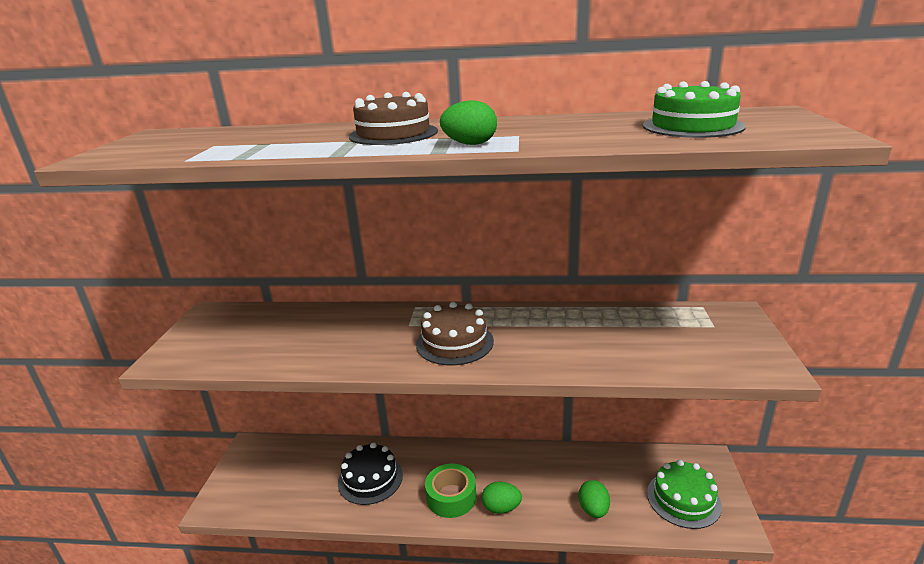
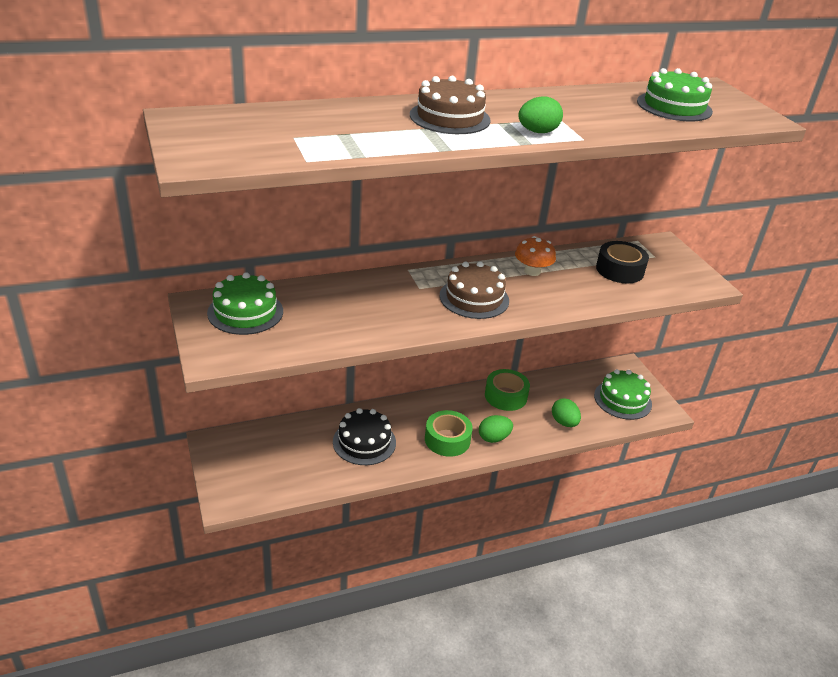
camera: 30 degrees left, 10 degrees up
none -> green cake [207,272,283,335]
none -> green tape [485,369,530,411]
none -> orange mushroom [515,236,556,276]
none -> black tape [596,241,649,283]

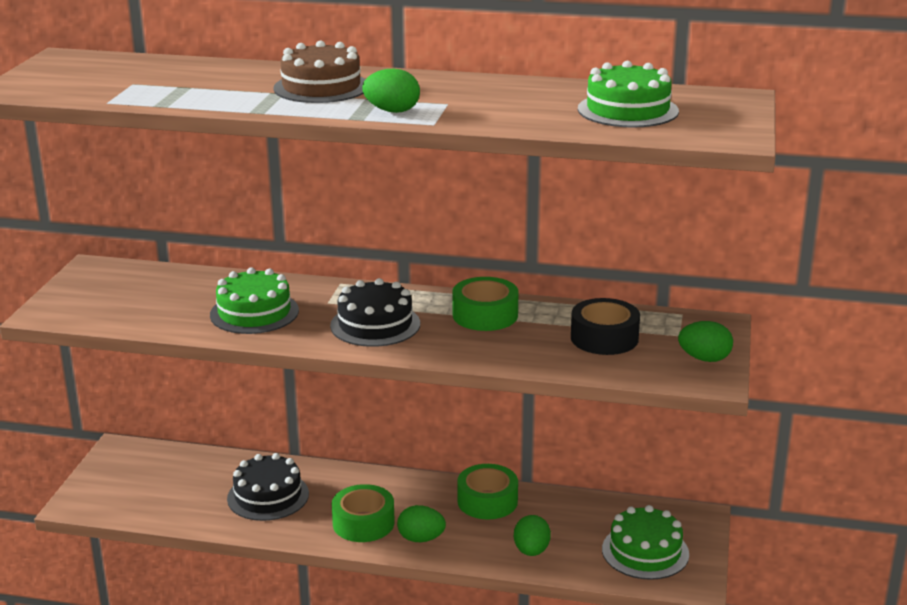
camera: 35 degrees right, 10 degrees down
green cake [207,272,283,335] -> green cake moved to [210,267,299,334]
brown cake [440,261,509,319] -> black cake [330,278,420,347]
orange mushroom [515,236,556,276] -> green tape [452,277,519,331]
none -> green egg [678,321,733,362]

